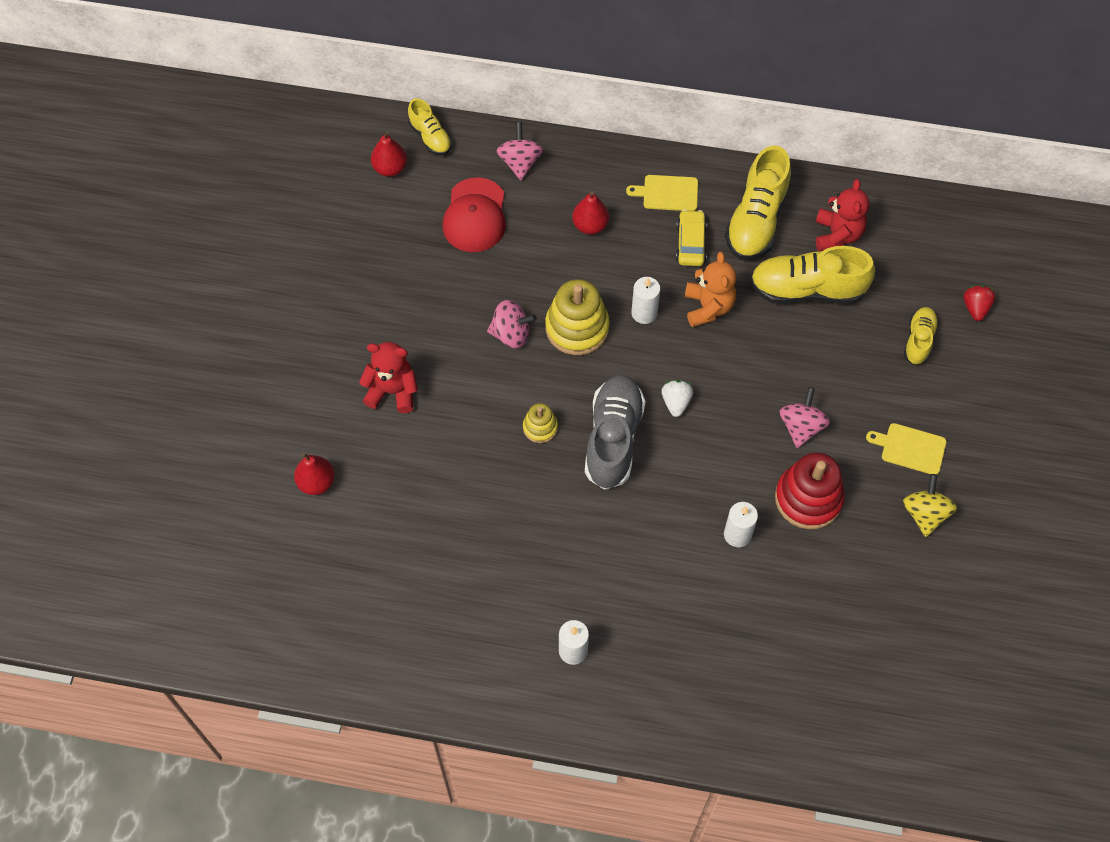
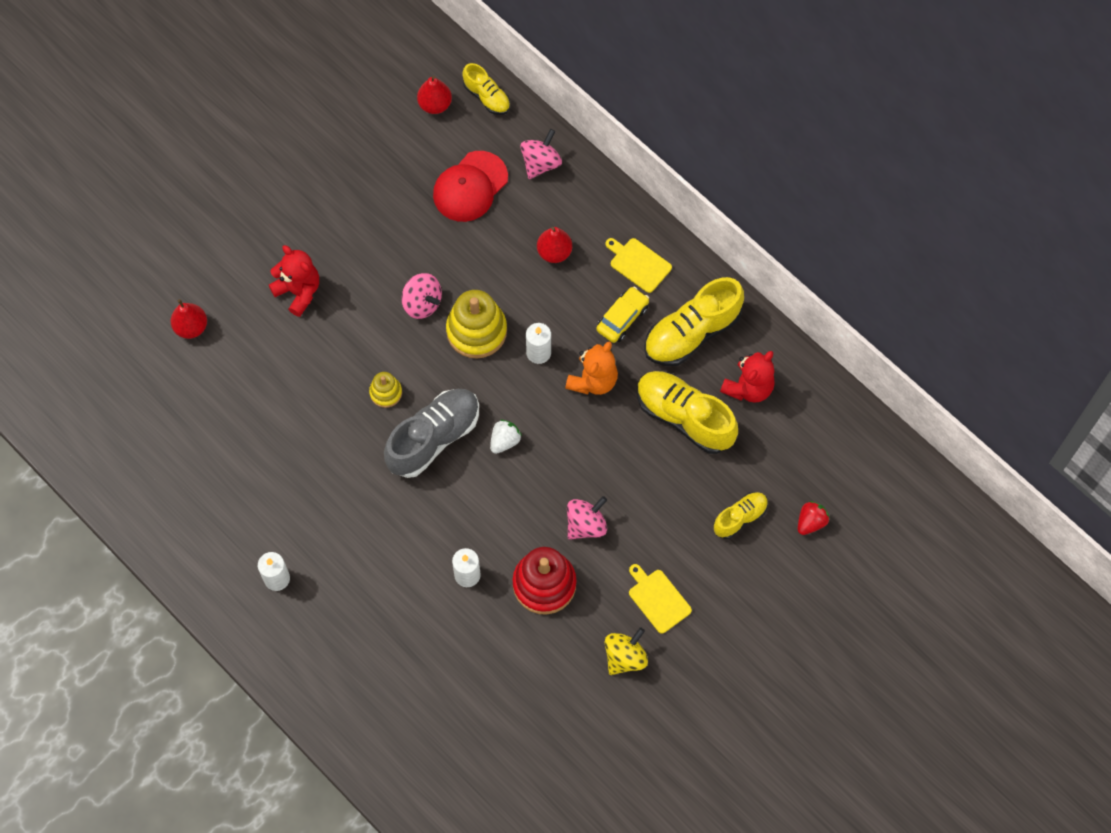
camera: 35 degrees right, 5 degrees up
yellow shoe [408,99,452,155] -> yellow shoe turned 45 degrees counterclockwise [462,63,510,115]

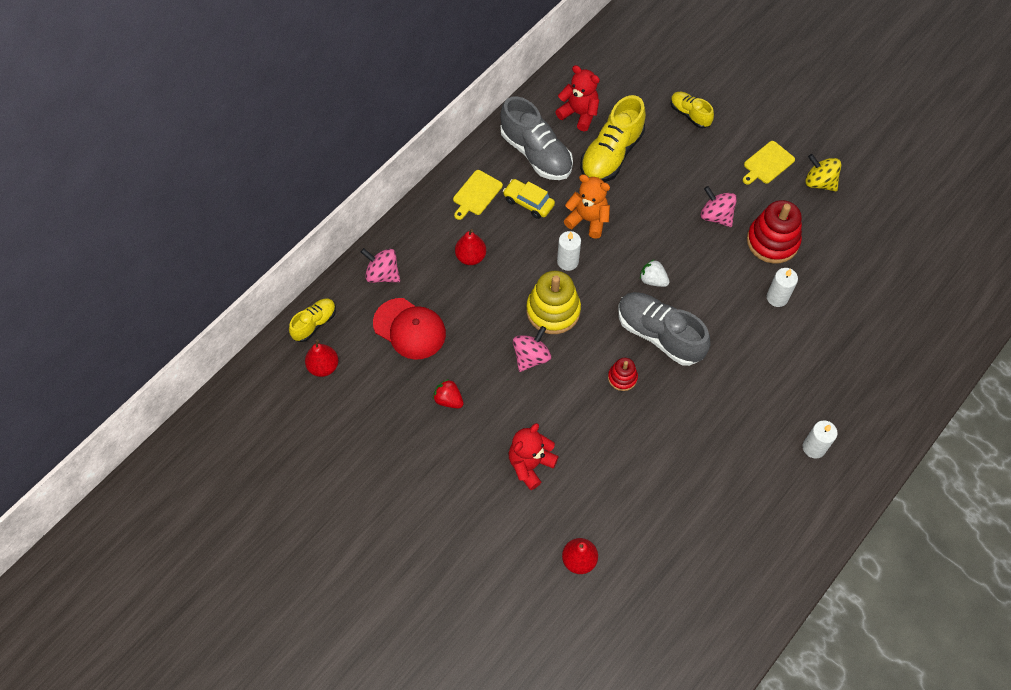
camera: 95 degrees left, 5 degrees down
yellow stacking toy [369,372,402,408] -> red stacking toy [608,358,638,391]
yellow shoe [644,277,744,366] -> grey shoe [500,96,573,180]
red strawberry [798,501,830,535] -> red strawberry moved to [433,379,464,408]

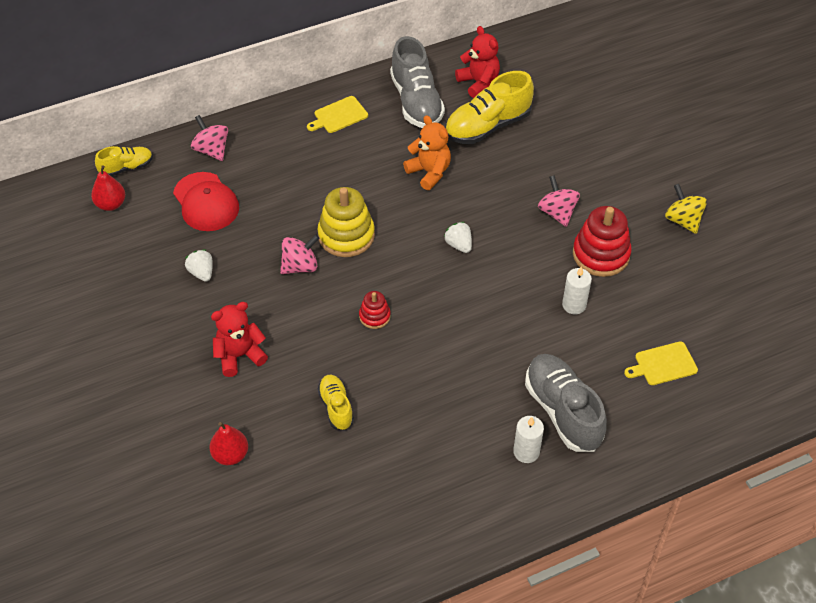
camera: 25 degrees right, 10 degrees down
red strawberry [433,379,464,408] -> white strawberry [185,249,213,282]
red pear [455,229,486,265] -> none
yellow car [503,179,555,219] -> none
white candle [557,231,581,271] -> none
grey shoe [618,292,710,366] -> grey shoe moved to [525,354,607,452]
yellow shoe [671,92,714,128] -> yellow shoe moved to [317,375,354,431]
yellow cutting board [743,141,795,185] -> yellow cutting board moved to [624,341,698,385]

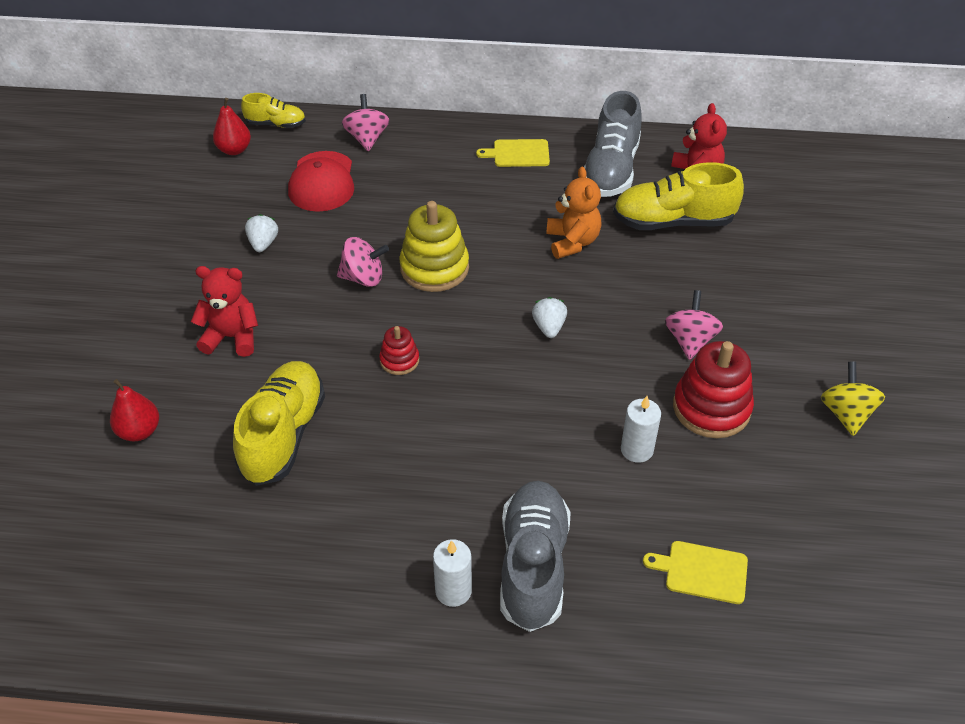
camera: 30 degrees right, 5 degrees down
yellow shoe [317,375,354,431] -> yellow shoe [233,361,325,486], size x1.80

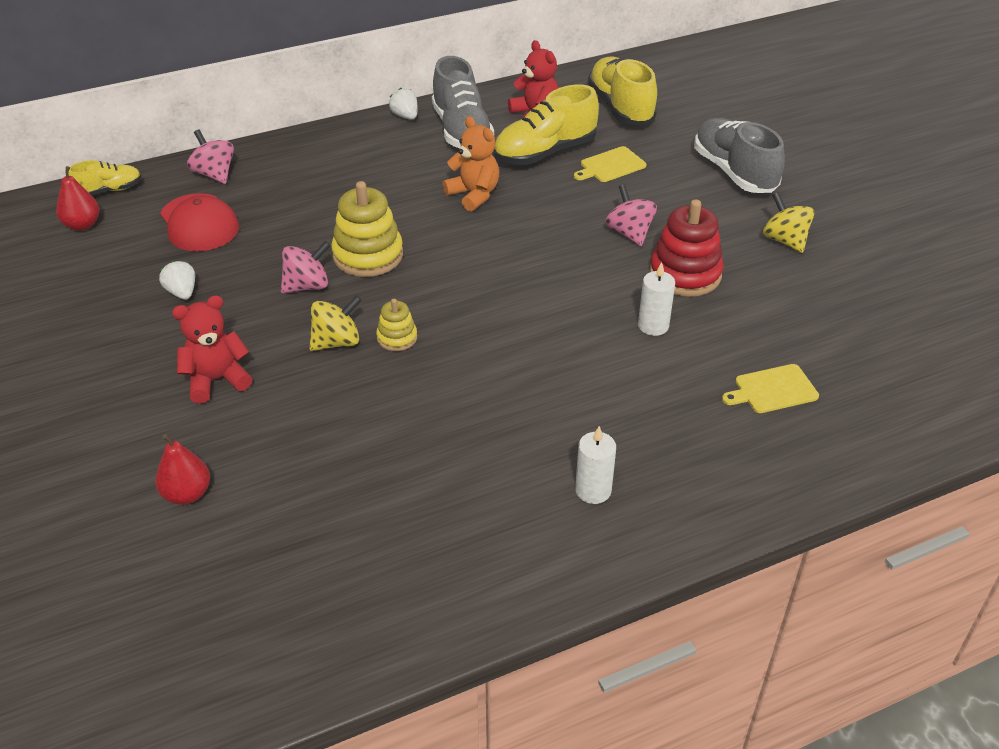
camera: 30 degrees left, 5 degrees down
yellow shoe [233,361,325,486] -> yellow shoe moved to [588,56,657,125]
red stacking toy [379,326,419,375] -> yellow stacking toy [376,299,417,351]
yellow cutting board [476,139,550,167] -> yellow cutting board moved to [574,146,646,182]
grey shoe [500,481,571,632] -> grey shoe moved to [694,118,785,193]
white strawberry [532,297,567,338] -> white strawberry moved to [389,88,418,120]
none -> yellow spinning top [309,295,362,351]

